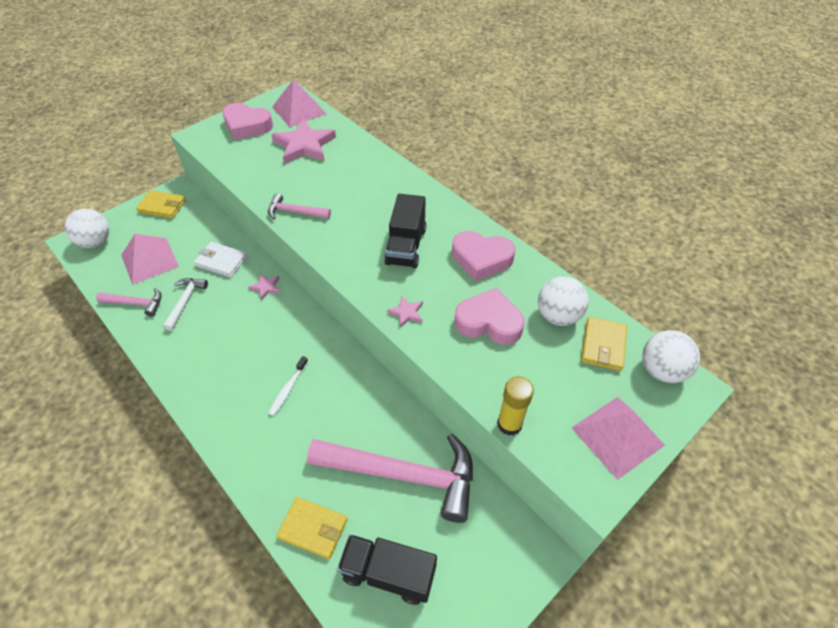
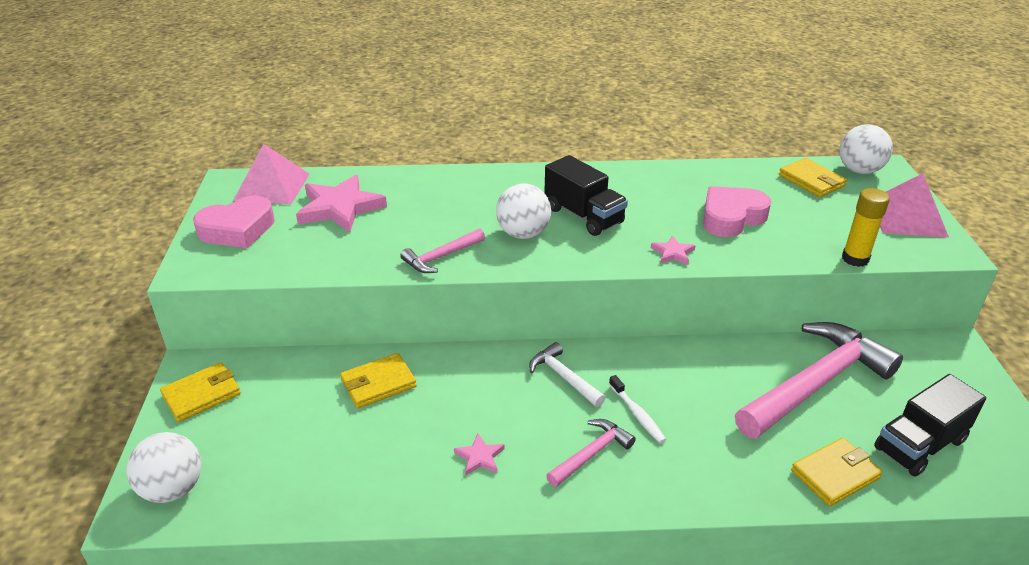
camera: 50 degrees left, 15 degrees down
pink hammer [96,288,162,317] -> pink hammer moved to [546,419,636,487]
pink pyramid [121,234,179,285] -> none
white hammer [163,278,208,331] -> white hammer moved to [529,342,606,407]
white wallet [194,242,247,277] -> yellow wallet [340,353,417,408]
pink star [248,274,280,300] -> pink star moved to [454,433,505,476]
pink heart [452,231,515,281] -> none
white ball [538,277,589,326] -> white ball moved to [496,184,551,239]

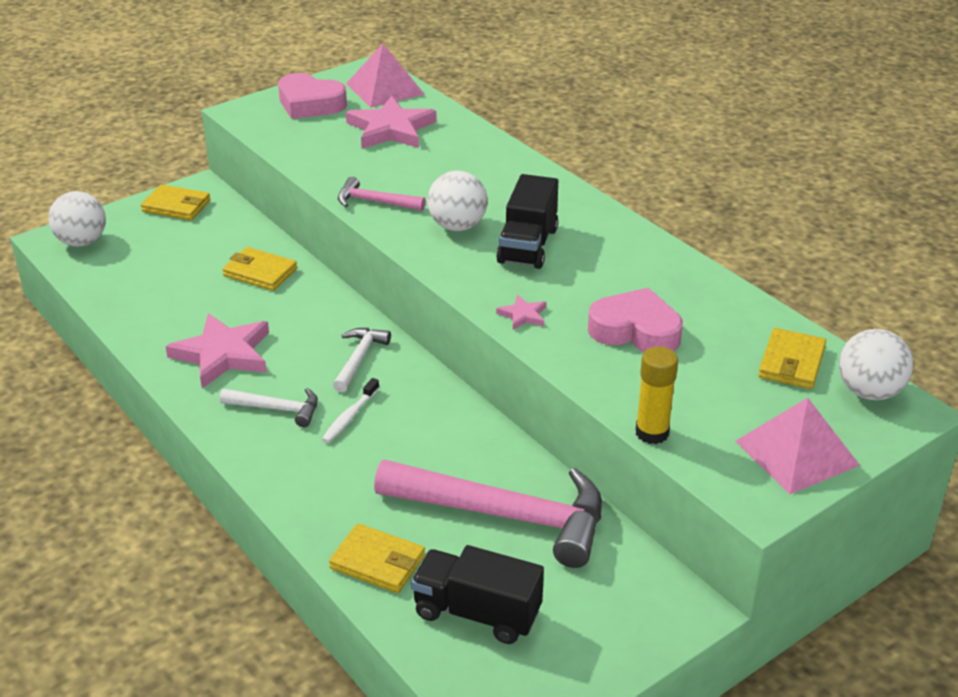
camera: 55 degrees right, 0 degrees up
pink star [454,433,505,476] -> pink star [165,313,269,388], size x2.17
pink hammer [546,419,636,487] -> white hammer [220,388,318,427]

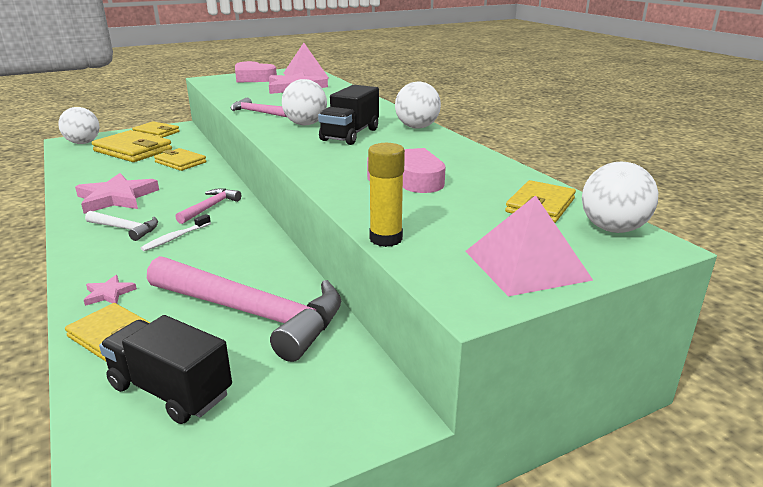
camera: 10 degrees right, 10 degrees down
white hammer [333,328,391,393] -> pink hammer [175,188,241,224]
pink star [496,295,546,330] -> pink star moved to [84,275,137,306]
none -> yellow wallet [92,130,172,162]
none -> white ball [395,81,441,129]

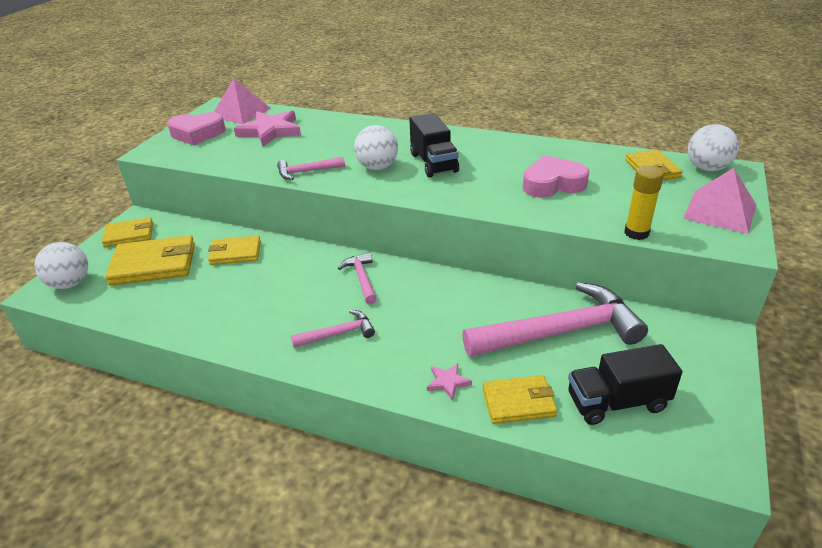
camera: 40 degrees left, 10 degrees up
pink star [75,173,159,214] -> none
white hammer [85,211,158,241] -> pink hammer [291,310,375,348]
white toothbrush [140,214,211,251] -> none
white ball [395,81,441,129] -> none

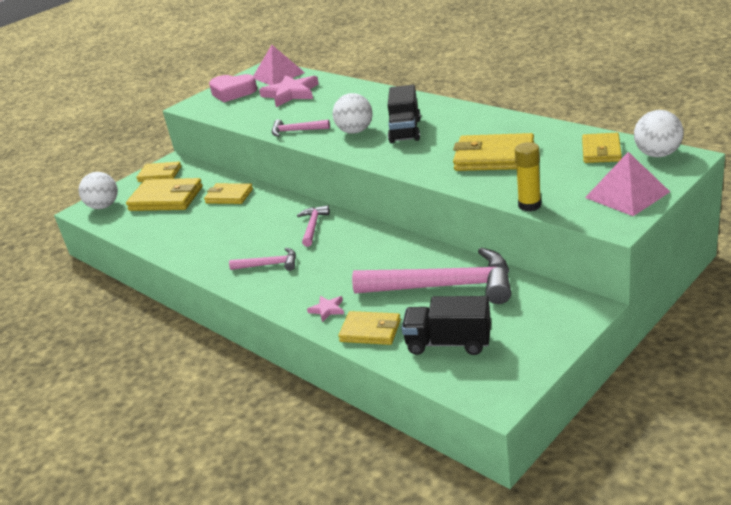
camera: 25 degrees right, 5 degrees down
pink heart [523,155,590,198] -> yellow wallet [453,133,534,171]

